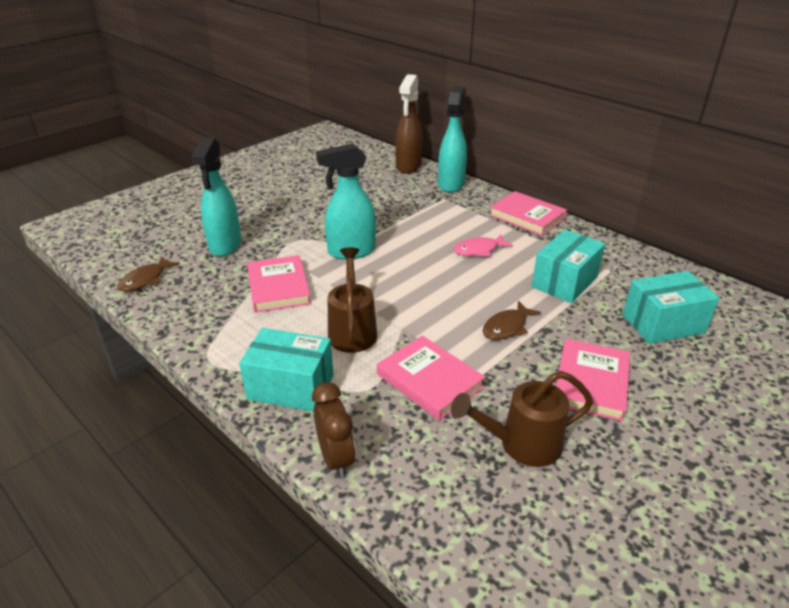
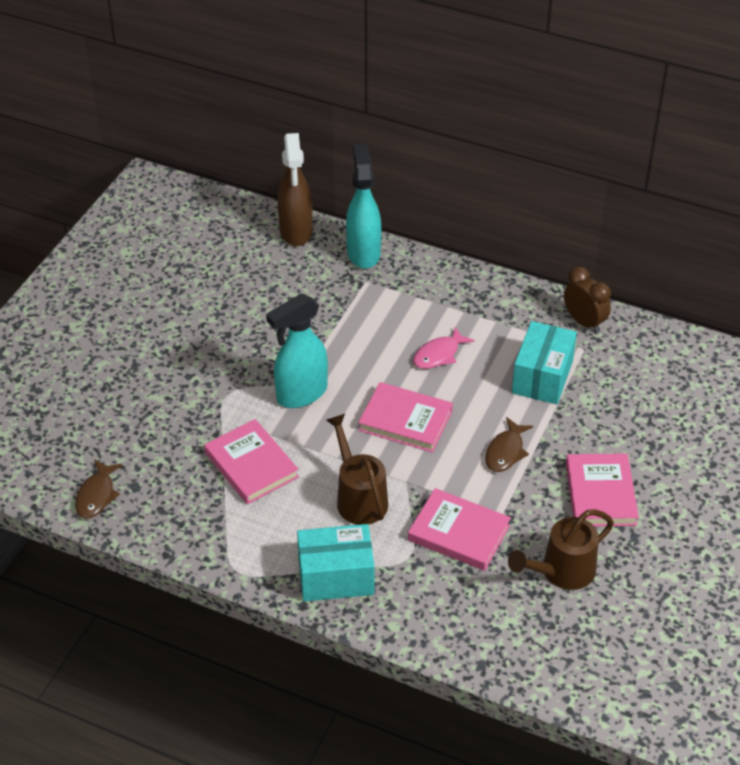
camera: 20 degrees left, 10 degrees up
turquoise spray bottle [191,138,241,257] -> none
brown clock [312,382,356,479] -> brown clock moved to [564,267,611,333]
pink book [489,191,567,236] -> pink book moved to [358,382,453,453]
turquoise box [622,271,719,344] -> none

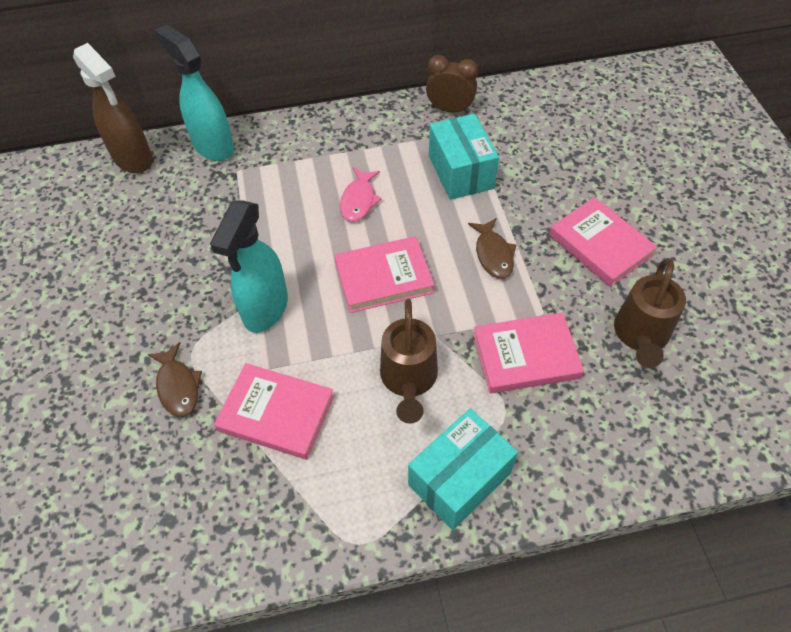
camera: 35 degrees left, 10 degrees up
brown fish [75,460,122,518] -> brown fish moved to [147,342,202,417]
brown watering can [326,414,388,525] -> brown watering can turned 120 degrees counterclockwise [380,299,438,424]

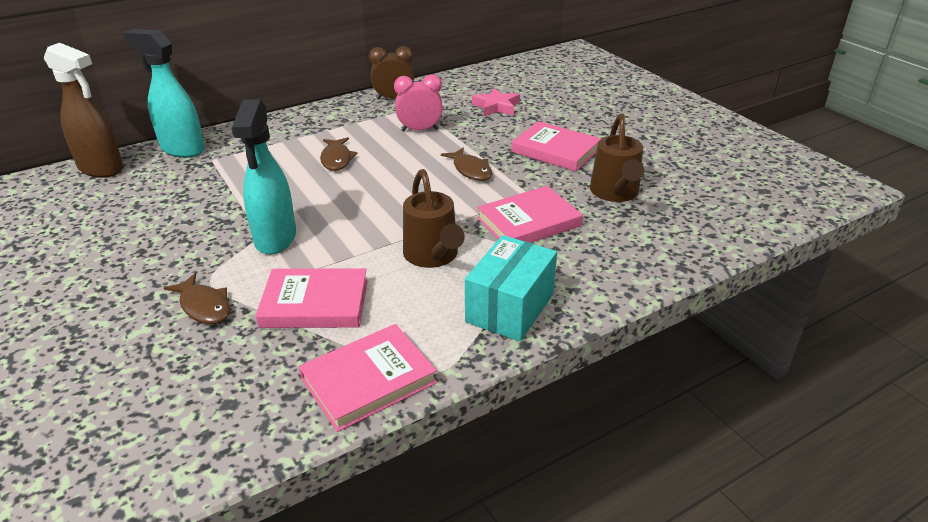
camera: 20 degrees left, 20 degrees down
pink book [334,236,434,313] -> pink book moved to [299,324,437,432]
pink fish [340,168,382,222] -> brown fish [320,137,358,171]
turquoise box [429,114,499,200] -> pink clock [394,75,443,132]
none -> pink star [472,88,520,117]

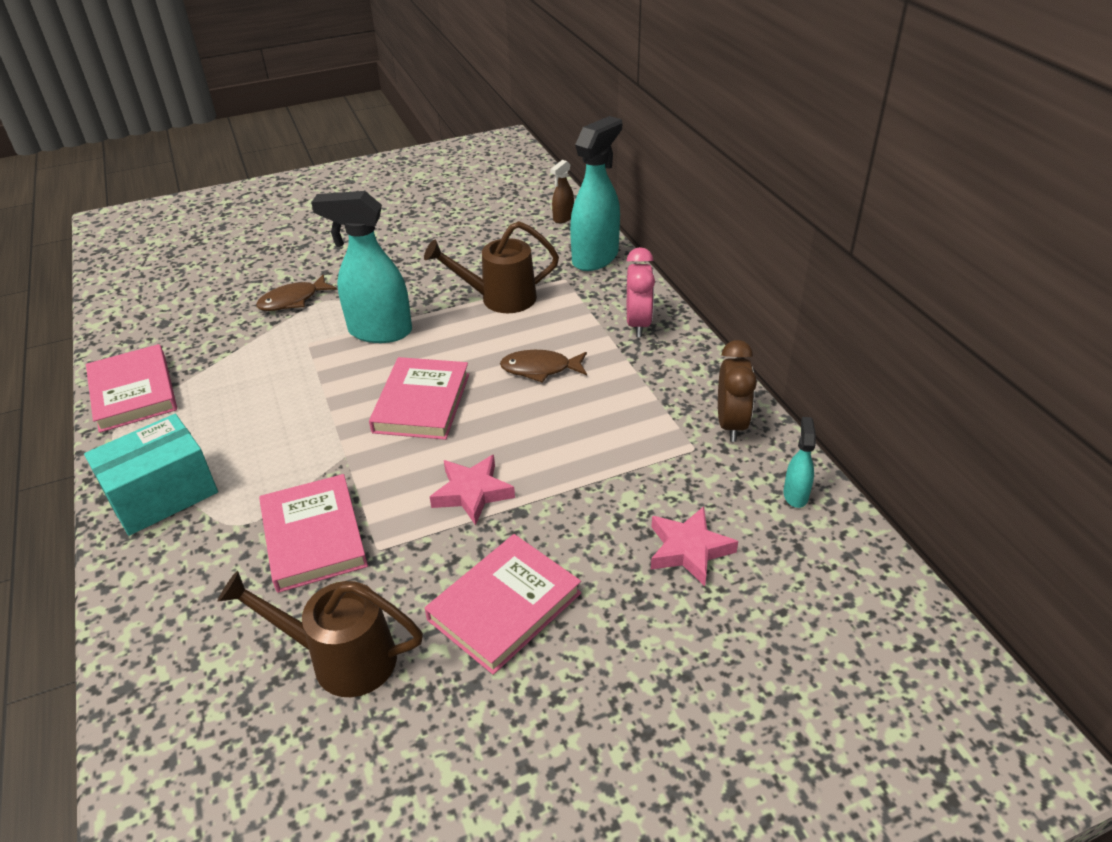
camera: 100 degrees right, 5 degrees up
brown spray bottle [44,43,123,178] -> brown spray bottle [550,160,574,223], size x0.47
pink book [256,268,368,328] -> pink book moved to [369,357,469,440]
pink clock [394,75,443,132] -> pink clock moved to [627,247,655,337]
brown watering can [403,169,465,268] -> brown watering can moved to [424,221,559,313]
brown fish [441,147,492,181] -> pink star [430,455,515,526]
turquoise box [465,235,557,342] -> turquoise box turned 75 degrees counterclockwise [84,414,218,536]
none -> turquoise spray bottle [783,417,816,508]

